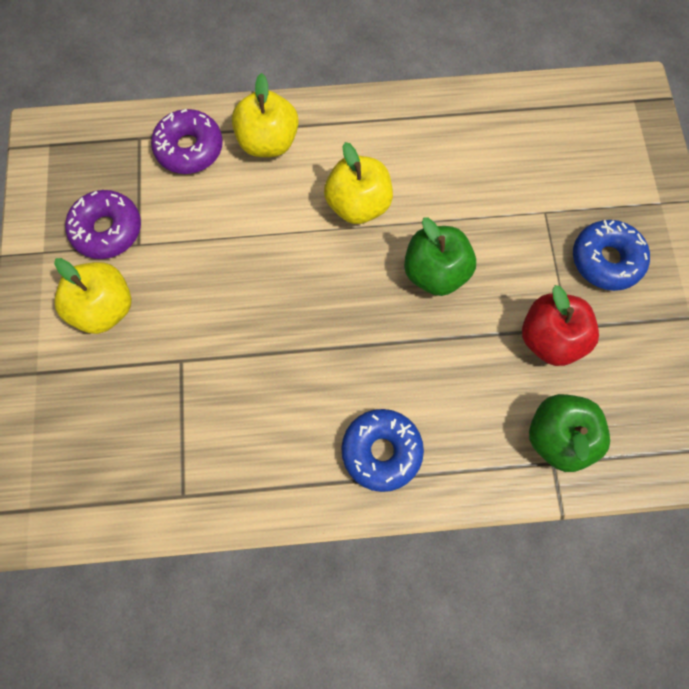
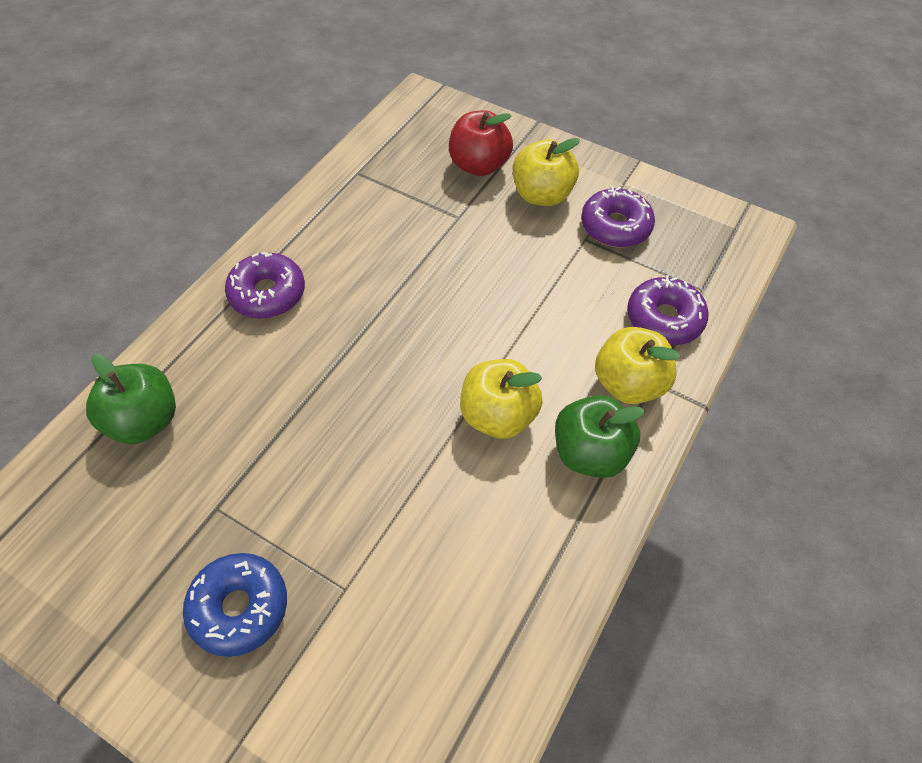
camera: 125 degrees right, 15 degrees down
blue donut [341,409,424,492] -> purple donut [225,252,305,319]
green apple [404,217,476,296] -> green apple moved to [555,395,645,478]
red apple [522,285,599,366] -> red apple moved to [449,110,513,176]

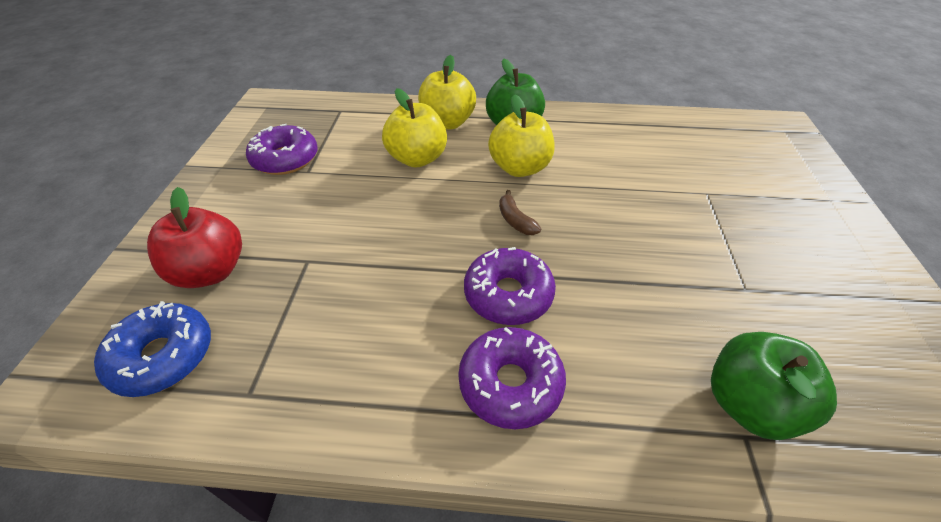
camera: 115 degrees left, 10 degrees down
blue donut [183,553,287,657] -> blue donut moved to [94,301,211,397]
yellow apple [513,138,580,206] -> yellow apple moved to [382,88,447,168]
purple donut [627,275,708,345] -> purple donut moved to [464,247,556,325]
none -> brown banana [499,190,541,235]

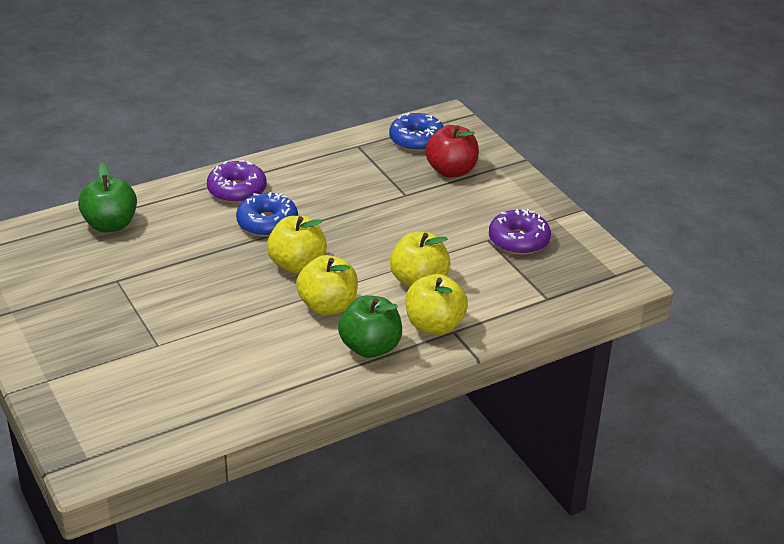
camera: 145 degrees right, 10 degrees down
purple donut [464,247,556,325] -> blue donut [236,192,298,237]
brown banana [499,190,541,235] -> yellow apple [267,216,327,274]

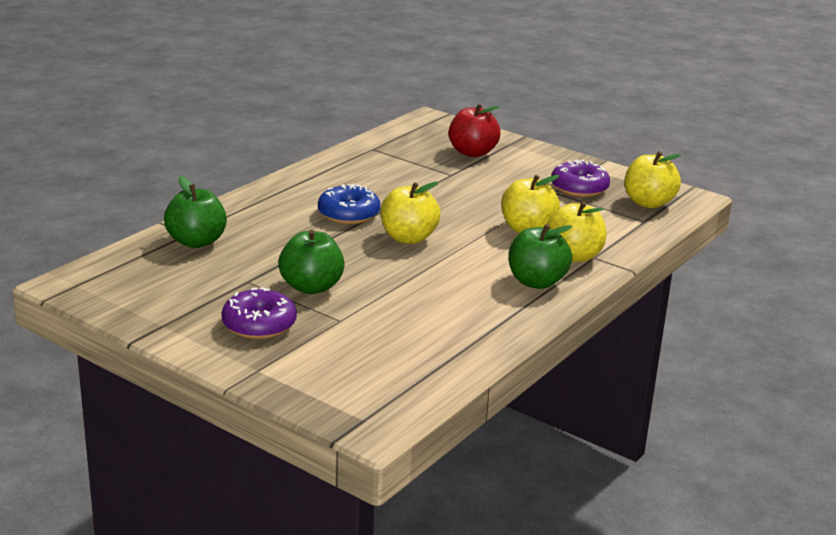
camera: 25 degrees left, 10 degrees down
purple donut [207,160,267,203] -> purple donut moved to [221,287,297,339]
yellow apple [296,255,358,315] -> yellow apple moved to [624,151,682,208]
blue donut [389,113,444,152] -> none
none -> green apple [279,230,345,294]

